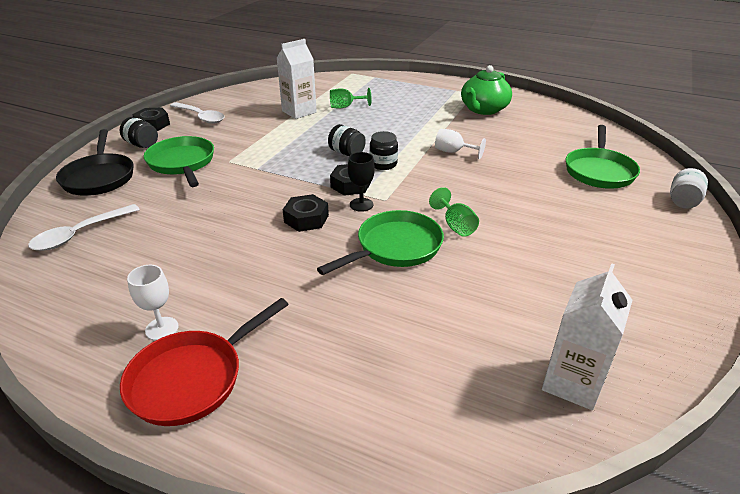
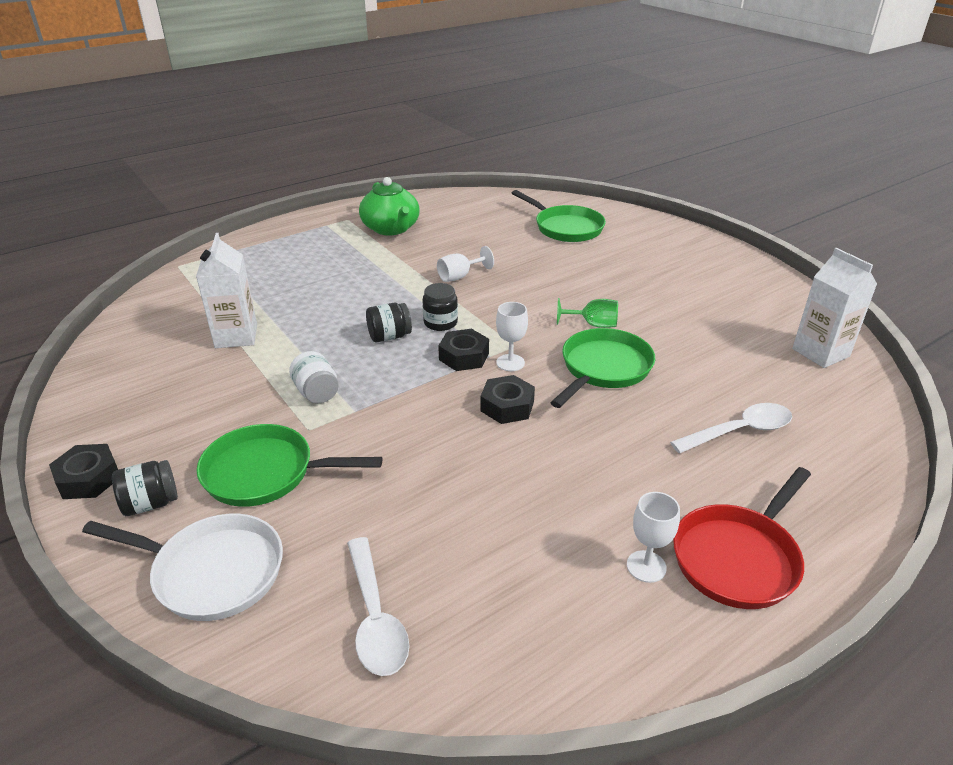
camera: 60 degrees left, 0 degrees up
black pan [56,129,133,196] -> white pan [82,514,283,621]
red pan [120,298,289,426] -> red pan turned 60 degrees clockwise [673,467,811,609]
white spoon [170,102,224,124] -> white spoon moved to [670,403,792,453]
green pan [317,210,444,275] -> green pan turned 45 degrees clockwise [550,328,655,408]
green goblet [330,88,372,109] -> none
black goblet [348,152,375,212] -> white goblet [496,302,528,371]
white jar [670,168,708,209] -> white jar moved to [289,351,339,403]

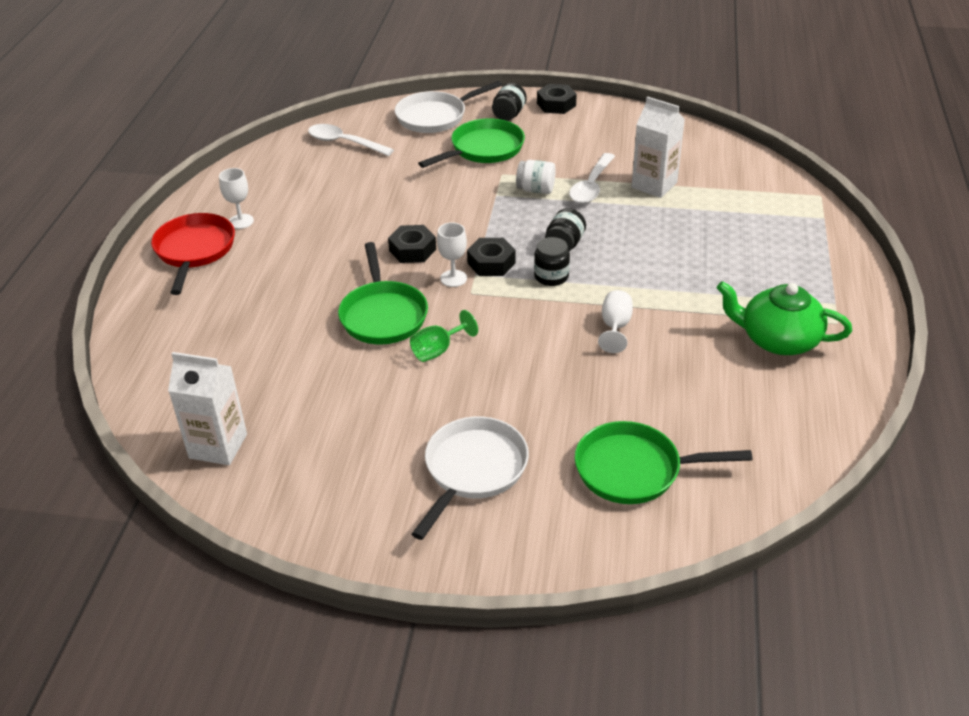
camera: 135 degrees right, 5 degrees up
white spoon [670,403,792,453] -> white spoon moved to [569,153,615,204]
none -> white pan [412,416,529,540]

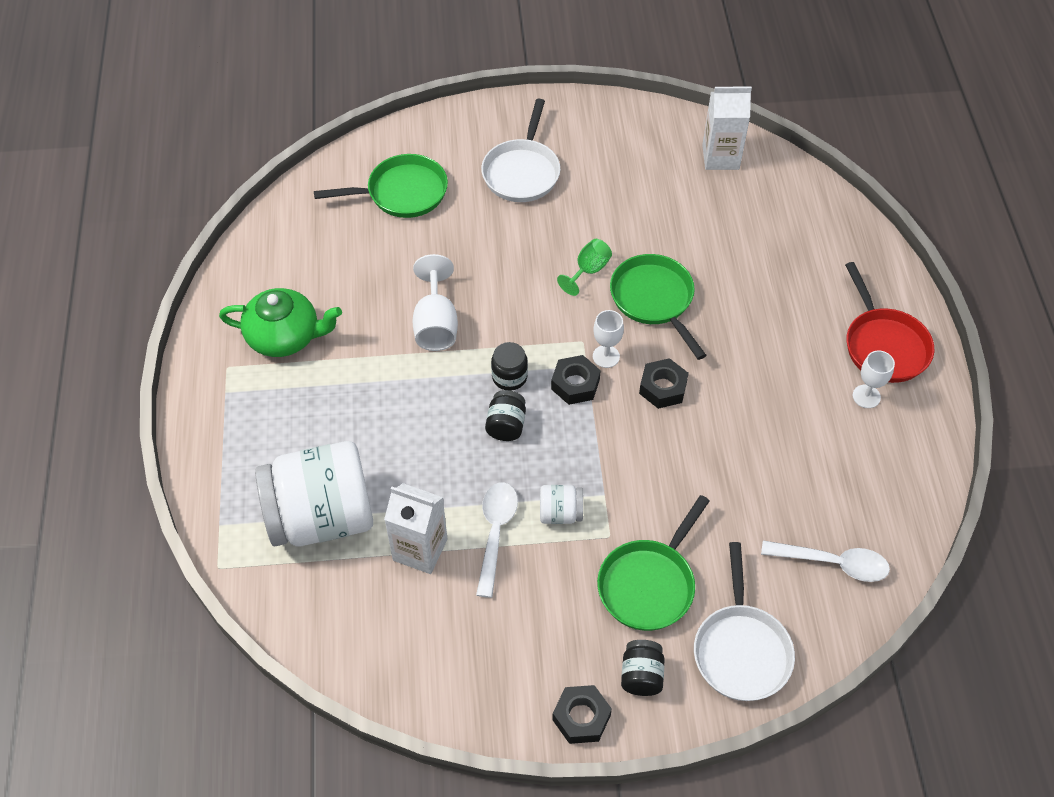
camera: 165 degrees right, 15 degrees up
white pan [395,81,502,133] -> white pan turned 135 degrees clockwise [694,542,795,701]
white goblet [598,290,633,353] -> white goblet [413,254,458,351], size x1.53
none -> white jar [255,441,373,546]

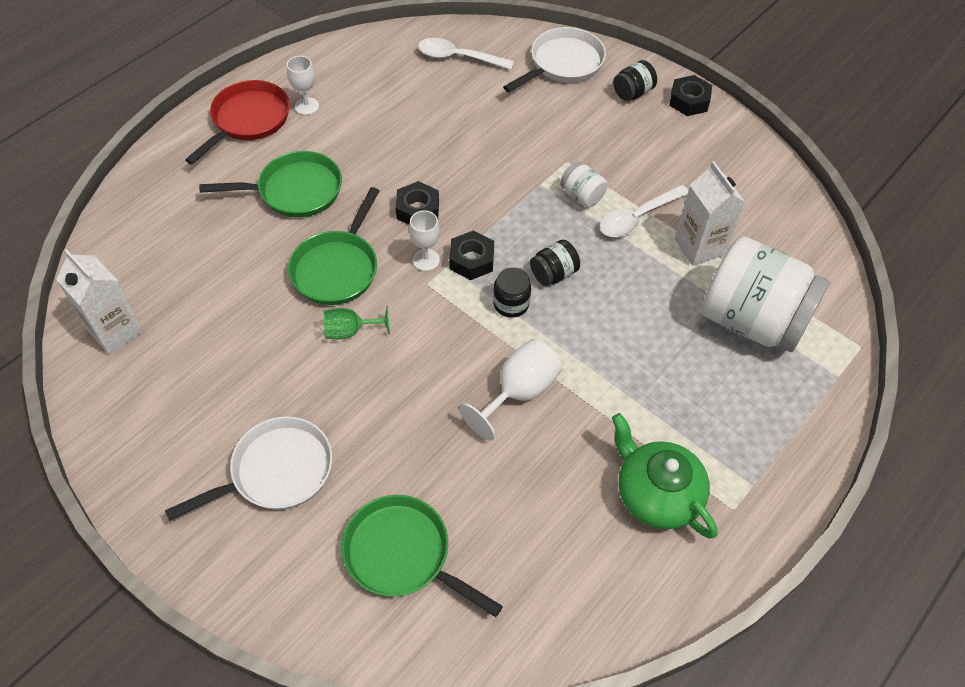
camera: 135 degrees left, 0 degrees up
green pan [597,495,710,631] -> green pan moved to [199,151,342,217]
white spoon [761,540,890,582] -> white spoon turned 45 degrees counterclockwise [418,38,514,70]

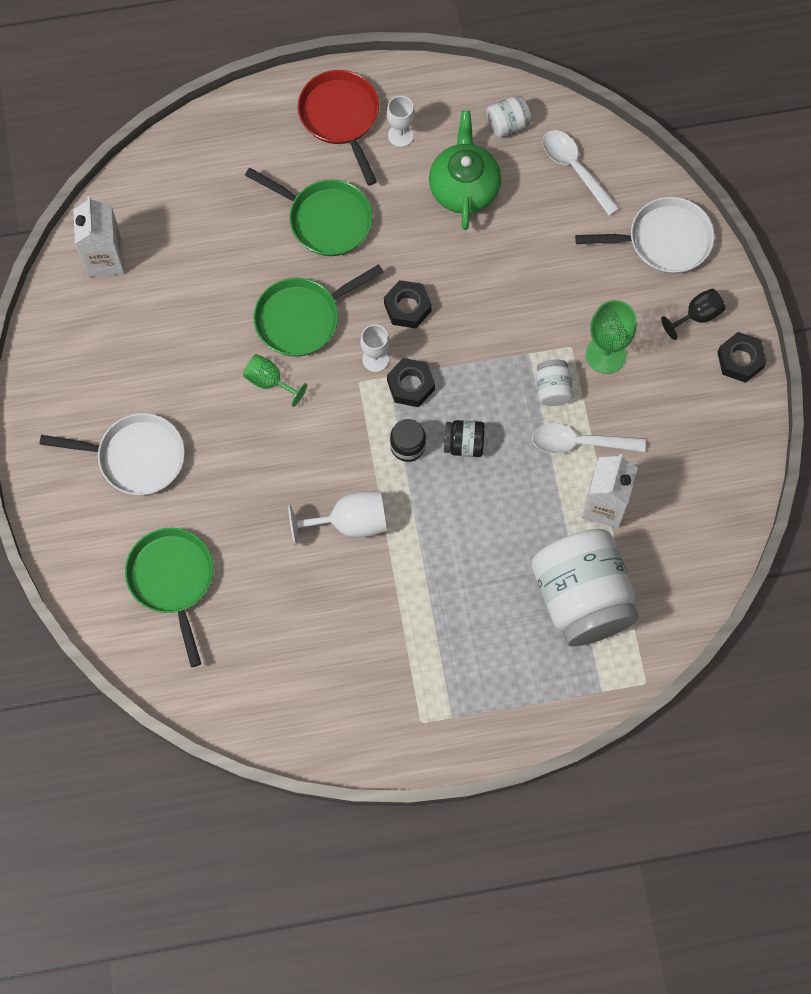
camera: 40 degrees right, 15 degrees up
red pan [185,80,290,165] -> red pan turned 90 degrees counterclockwise [298,70,379,186]
green teapot [612,413,718,539] -> green teapot moved to [429,111,501,230]
black jar [613,60,657,101] -> black goblet [661,288,725,340]
none -> white jar [486,96,532,138]
none -> green goblet [586,300,636,374]

